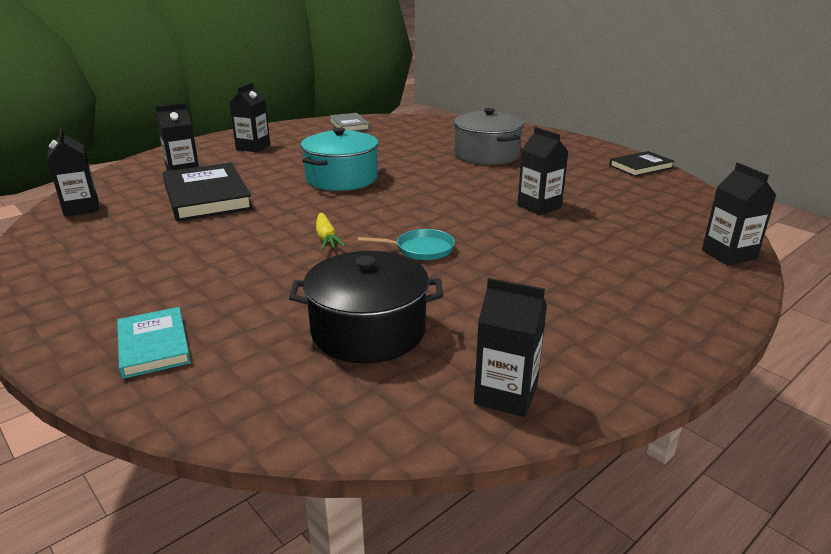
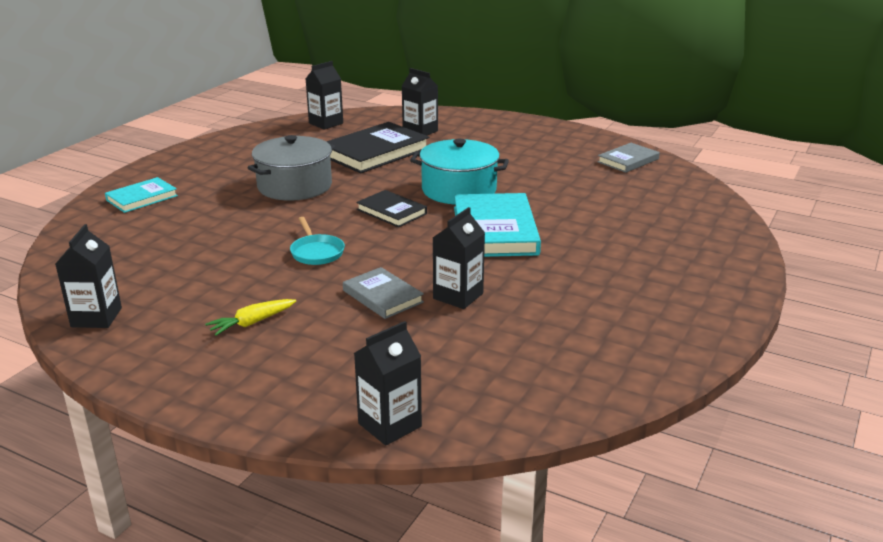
camera: 70 degrees right, 0 degrees up
black carton [229,83,270,152] -> none
black pot [289,251,443,363] -> none
yellow carrot [316,213,345,250] -> yellow carrot moved to [205,299,296,336]
grey pot [454,108,524,165] -> grey pot moved to [247,135,335,201]
black book [609,151,675,177] -> black book moved to [356,190,427,227]
none -> grey book [343,267,424,319]
none -> turquoise book [454,193,541,257]

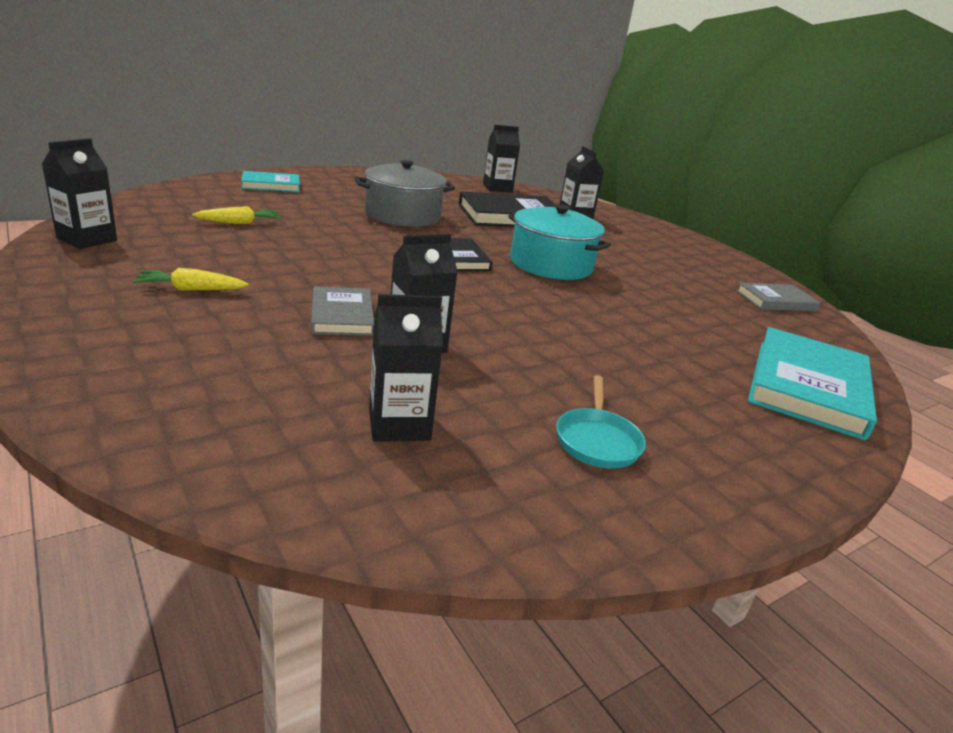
camera: 25 degrees right, 0 degrees up
turquoise pan [290,217,345,265] -> turquoise pan moved to [556,375,646,469]
black carton [354,321,422,446] -> black carton moved to [369,294,443,442]
turquoise book [454,193,541,257] -> turquoise book moved to [748,327,877,441]
none -> yellow carrot [192,206,281,224]

